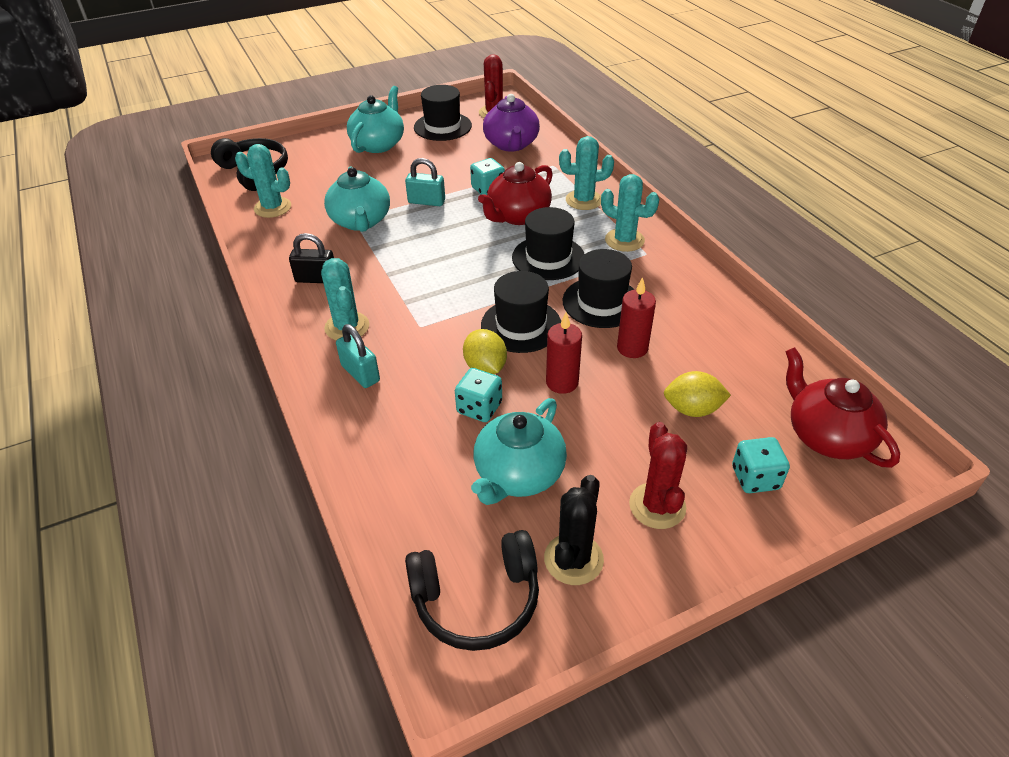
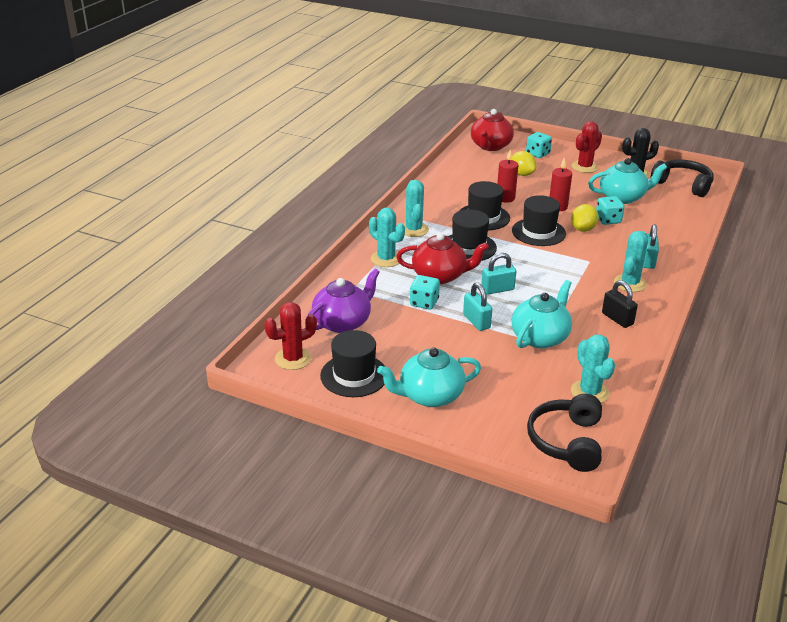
camera: 130 degrees left, 10 degrees down
none -> turquoise padlock [481,253,516,295]

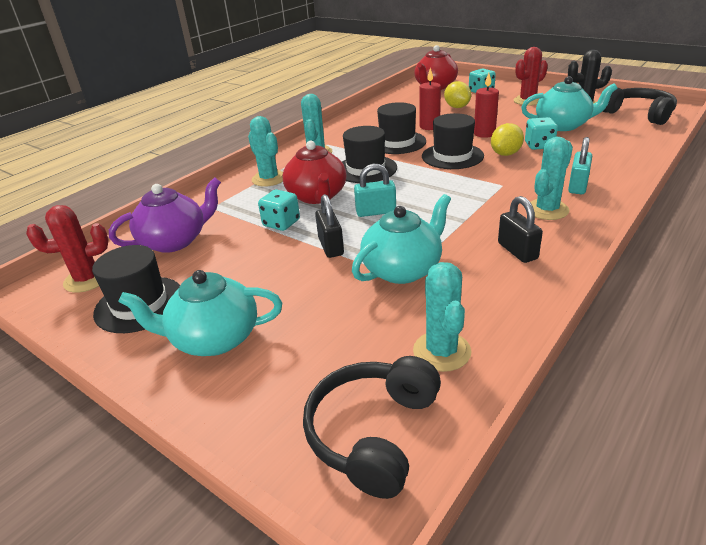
camera: 15 degrees right, 0 degrees up
red teapot [396,233,489,284] -> red teapot turned 60 degrees clockwise [282,141,347,204]
turquoise padlock [463,282,492,331] -> black padlock [315,194,344,258]

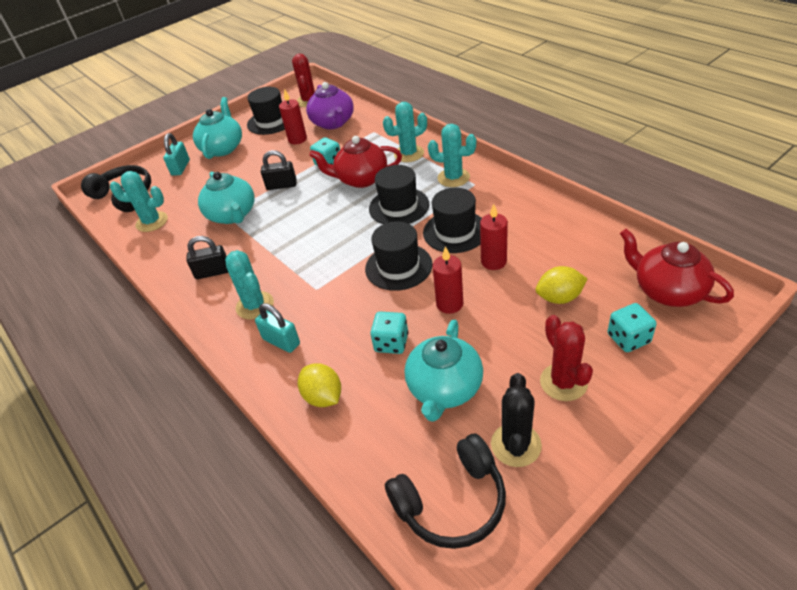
camera: 105 degrees right, 10 degrees up
turquoise padlock [354,164,396,217] -> turquoise padlock moved to [163,133,190,176]
yellow lemon [491,123,524,156] -> yellow lemon moved to [298,363,341,407]
none -> red candle [279,89,307,144]

